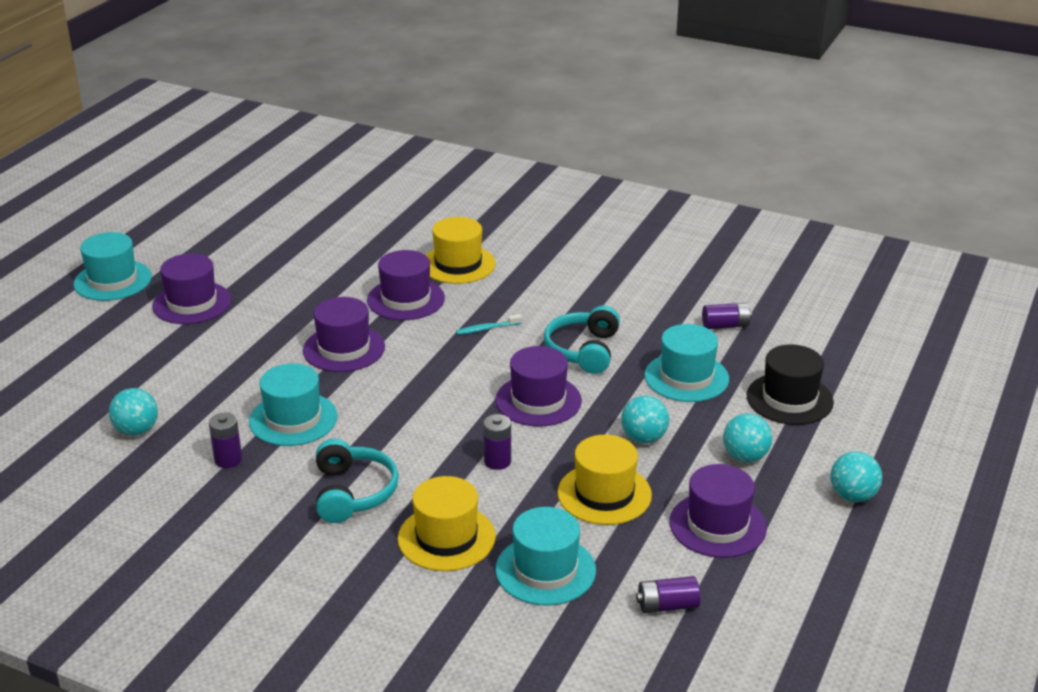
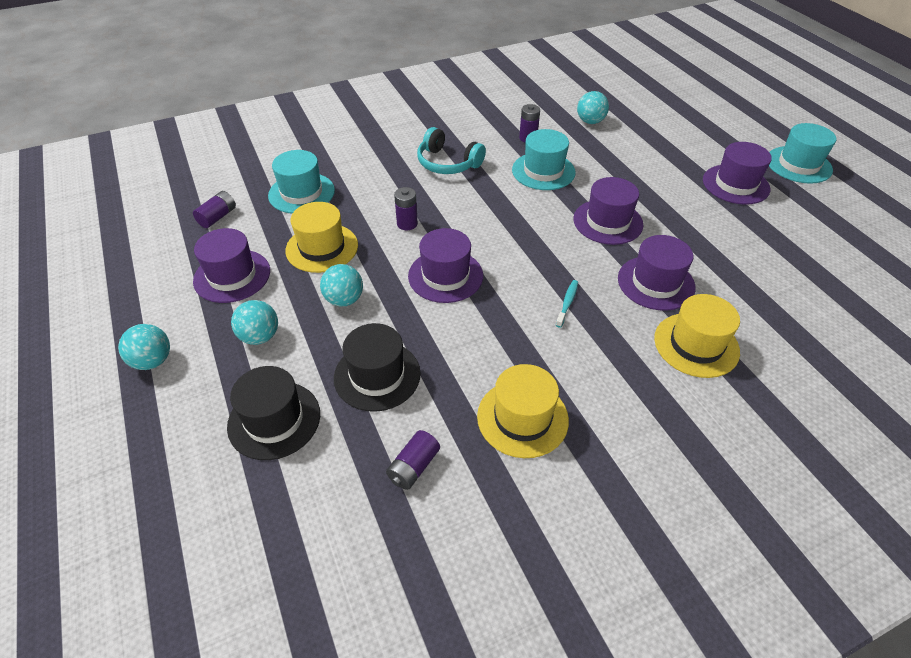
camera: 130 degrees right, 15 degrees up
yellow hat [398,476,496,571] -> yellow hat moved to [477,364,569,458]
turquoise headphones [544,306,620,374] -> none
turquoise hat [645,324,729,402] -> black hat [334,323,421,412]

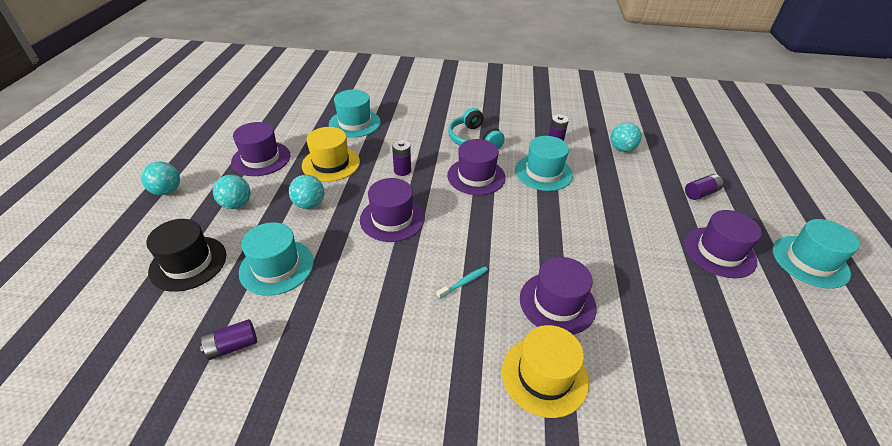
camera: 30 degrees right, 5 degrees down
purple battery [193,191,236,228] -> purple battery moved to [685,174,723,200]
black hat [334,323,421,412] -> turquoise hat [239,222,314,296]
yellow hat [477,364,569,458] -> none
purple hat [573,177,644,245] -> purple hat moved to [447,139,506,195]

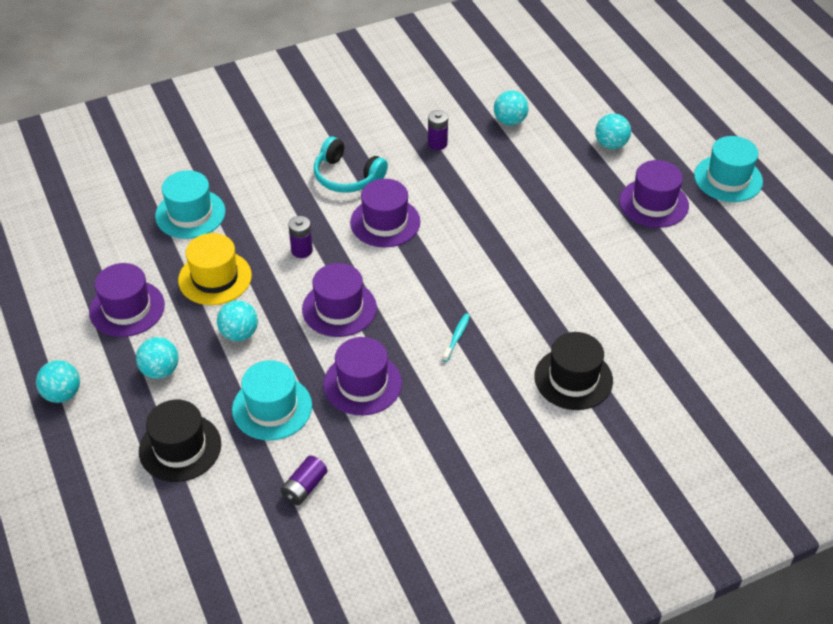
camera: 30 degrees left, 5 degrees up
yellow hat [502,325,589,418] -> black hat [535,332,613,410]
turquoise hat [515,136,573,191] -> none
purple hat [520,257,597,335] -> purple hat moved to [323,337,402,415]
purple battery [685,174,723,200] -> turquoise ball [595,113,631,149]

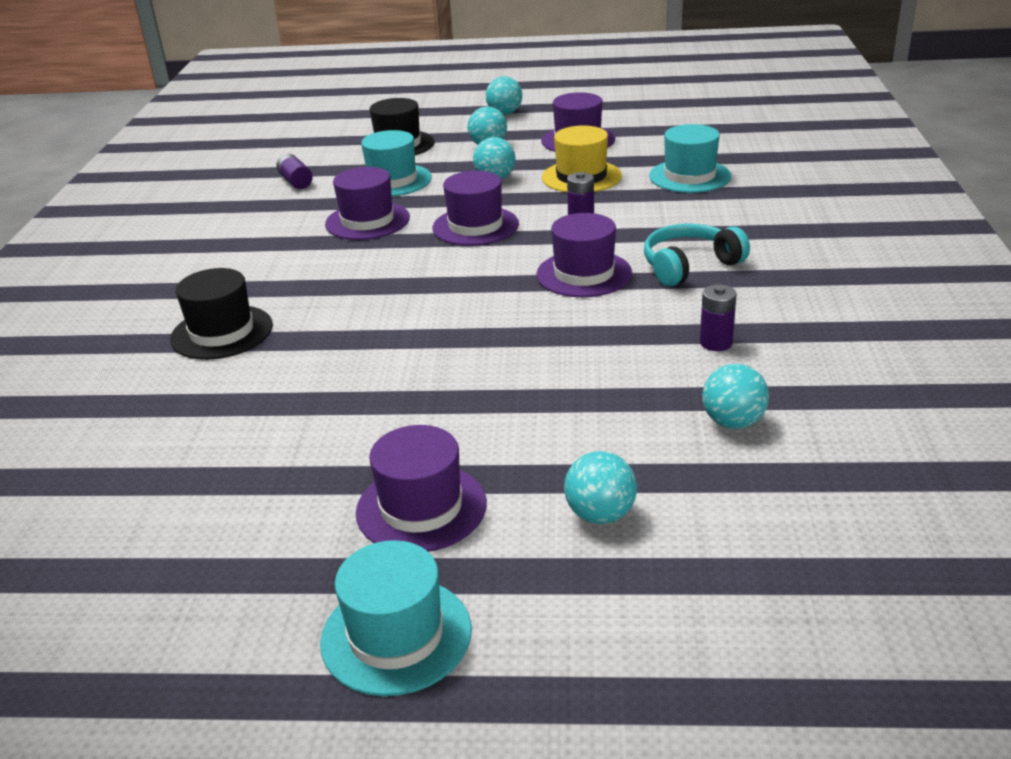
camera: 120 degrees right, 15 degrees down
turquoise toothbrush [442,313,470,362] -> none

